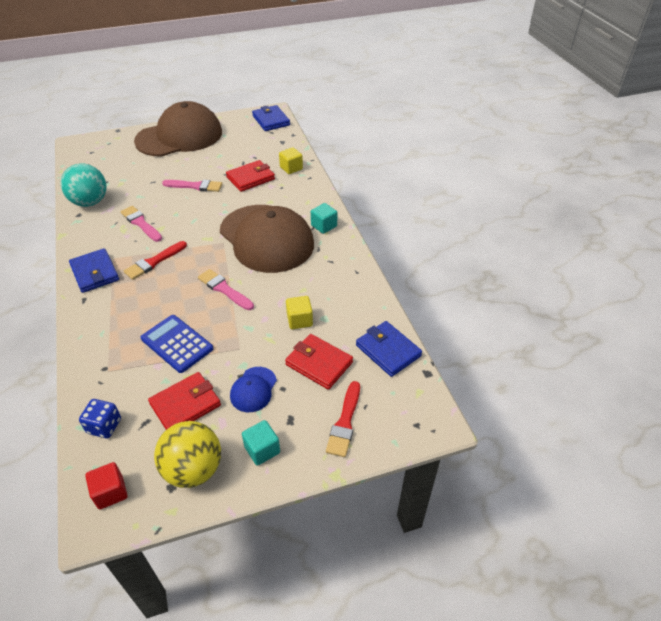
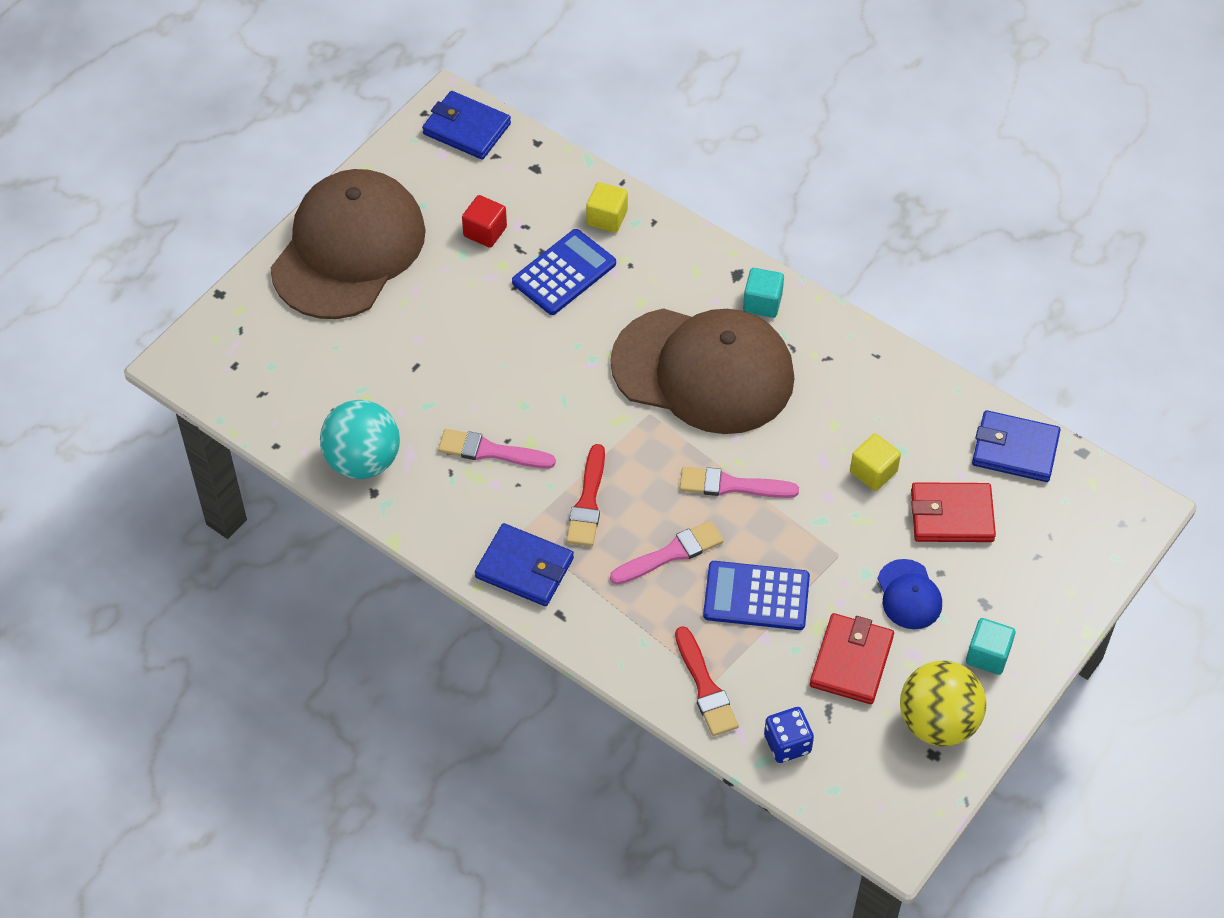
camera: 35 degrees left, 10 degrees up
red cube [85,462,127,510] -> red cube moved to [462,195,507,248]
pink brush [162,180,222,192] -> pink brush moved to [610,520,724,585]
red wallet [226,160,275,192] -> blue calculator [512,229,616,315]
red brush [326,381,360,457] -> red brush moved to [675,626,739,736]

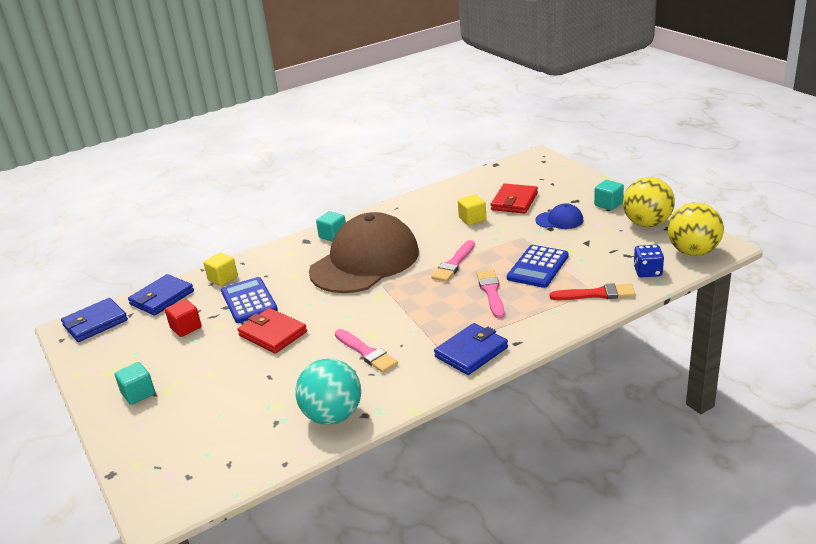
camera: 65 degrees left, 25 degrees down
brown cap [270,169,426,319] -> turquoise cube [115,362,155,405]
pink brush [438,429,556,469] -> pink brush turned 75 degrees counterclockwise [335,329,398,373]
red brush [566,444,605,546] -> none
red wallet [810,613,894,704] -> red wallet moved to [238,308,307,354]
blue wallet [972,410,1061,482] -> blue wallet moved to [128,274,194,316]
none -> yellow ball [668,202,724,256]

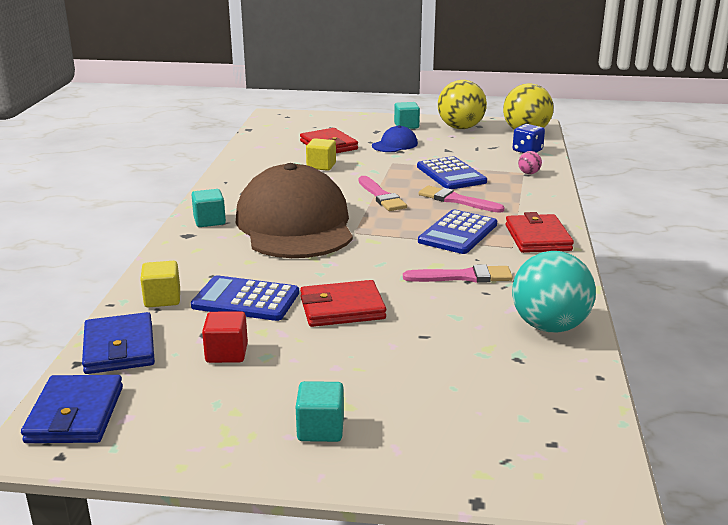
camera: 55 degrees left, 5 degrees down
blue wallet [434,323,508,375] -> red wallet [506,212,574,253]
red brush [550,283,635,300] -> pink ball [518,151,542,174]
none -> blue calculator [418,209,497,254]

